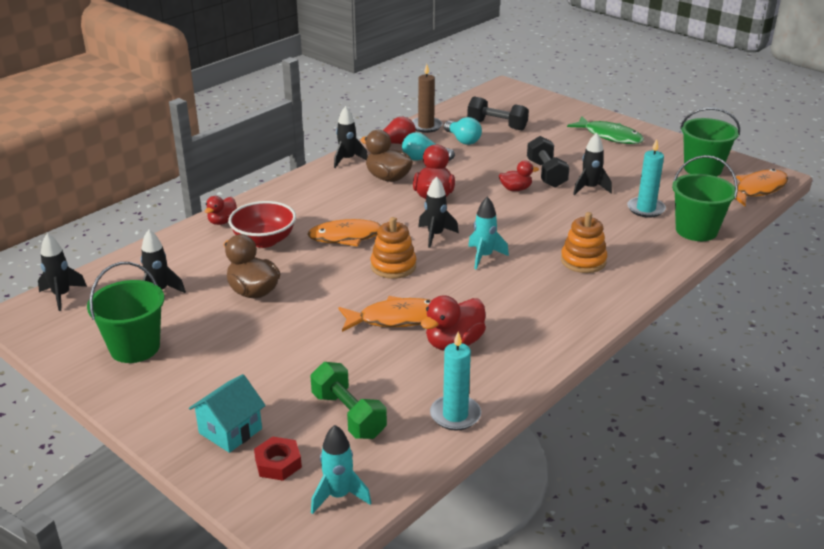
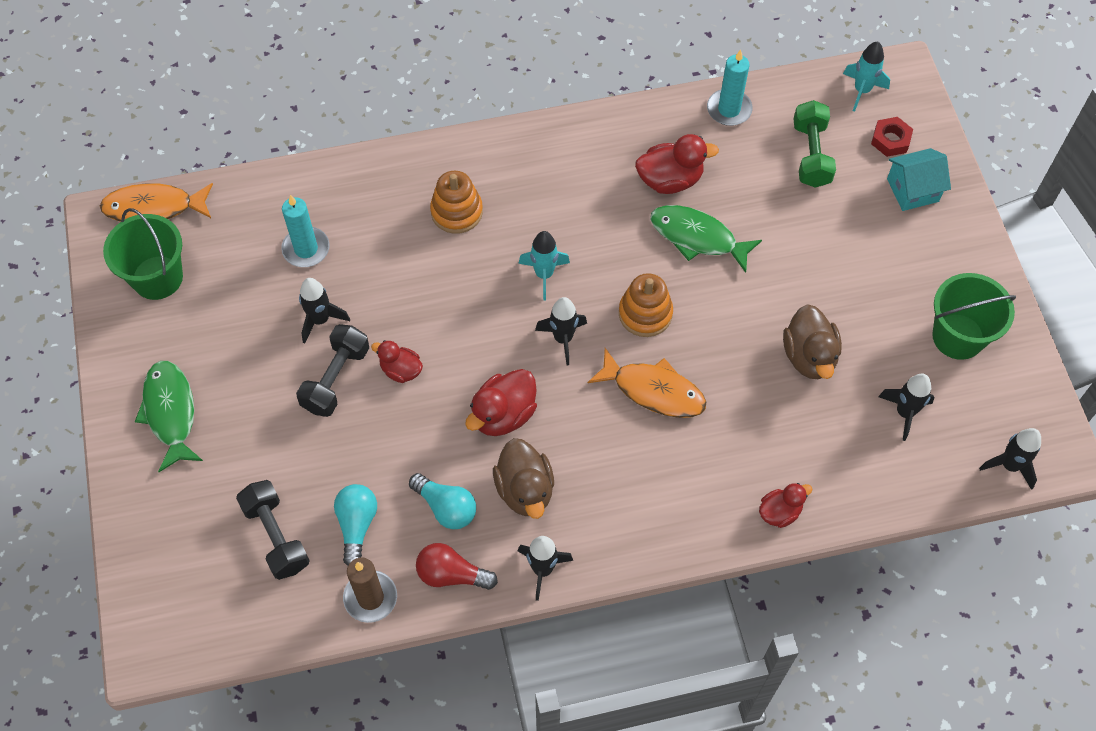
camera: 145 degrees left, 30 degrees up
red bowl [228,201,296,248] -> none
orange fish [338,296,432,332] -> green fish [650,205,762,273]
green bucket [672,155,738,241] -> none

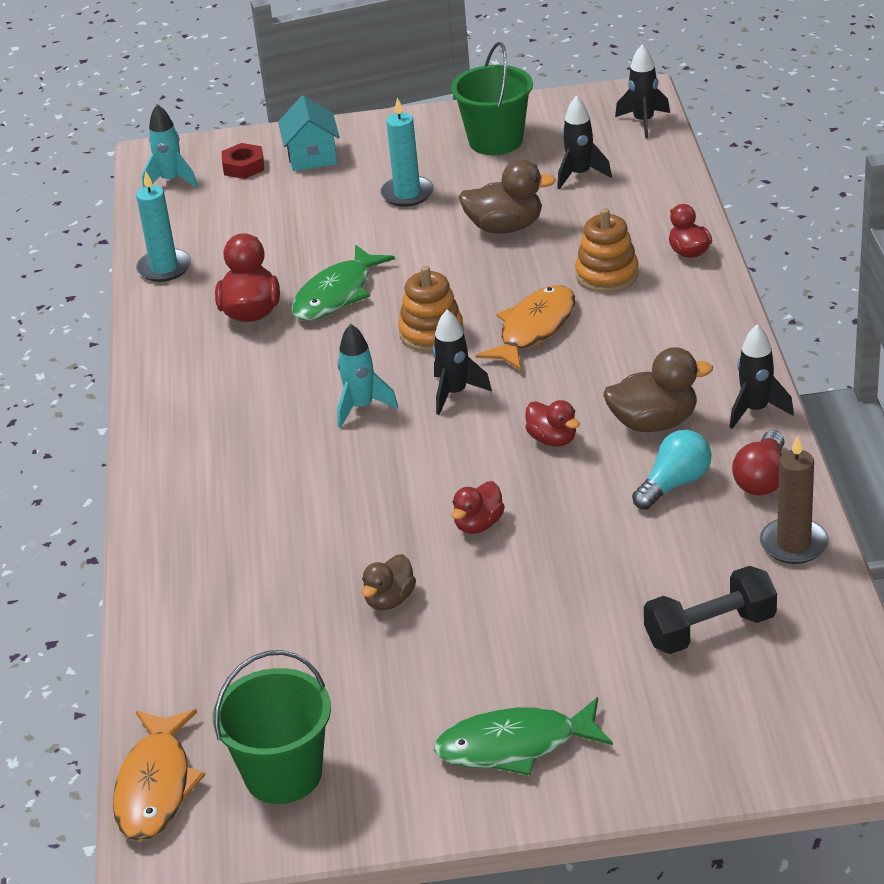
camera: 80 degrees left, 25 degrees down
turquoise candle [281,195,330,267] -> turquoise candle moved to [380,98,434,207]
black dumbbell [296,324,369,417] -> none
black rocket [299,278,350,343] -> brown duck [361,554,416,610]
turquoise light bulb [334,484,377,566] -> none
orange stacking toy [430,171,483,234] -> orange stacking toy moved to [575,208,639,292]
red duck [465,369,537,436] -> red duck [525,400,580,447], size x0.63
green dumbbell [794,100,836,188] -> none

